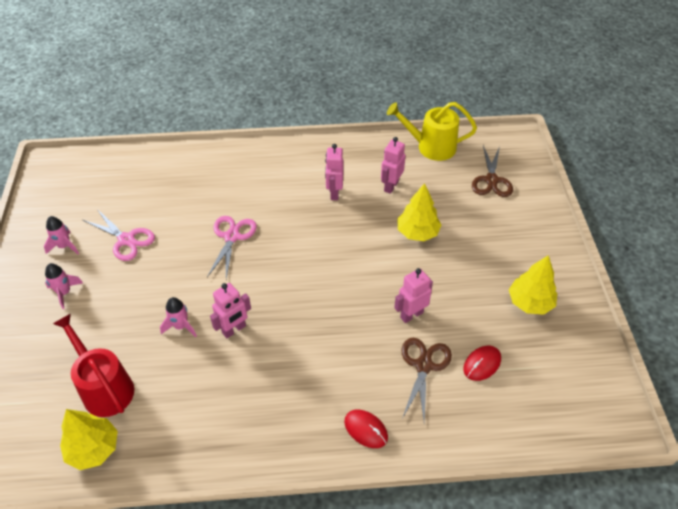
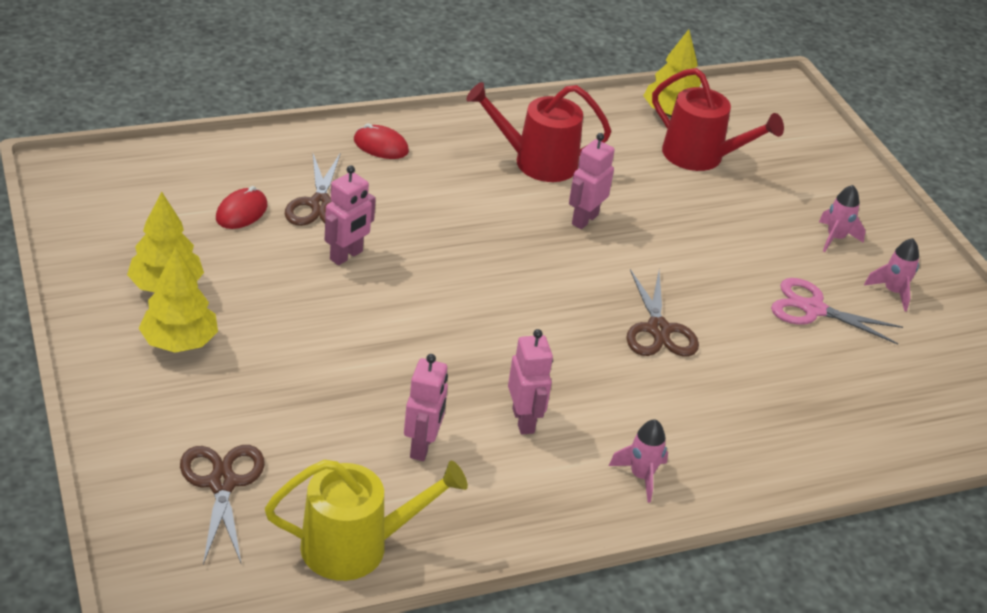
camera: 160 degrees right, 10 degrees down
pink rocket [160,297,197,337] -> pink rocket moved to [609,419,668,503]
pink scissors [207,216,257,279] -> brown scissors [626,269,699,356]
yellow tree [397,183,441,241] -> yellow tree moved to [138,246,218,353]
none -> red watering can [466,82,611,182]

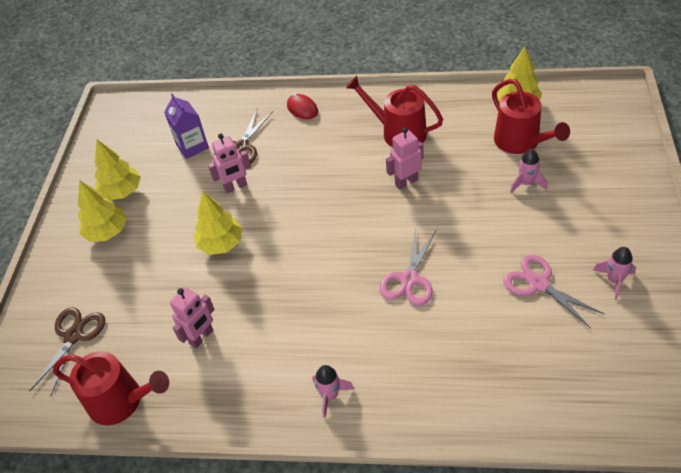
camera: 35 degrees right, 10 degrees up
red mouse [216,186,267,229] -> purple carton [164,93,209,159]
yellow watering can [265,459,468,581] -> red watering can [53,351,169,425]
pink robot [508,329,553,435] -> none
brown scissors [626,269,699,356] -> pink scissors [380,227,436,306]
pink rocket [819,185,865,252] -> pink rocket moved to [510,149,547,193]
none -> yellow tree [194,192,243,255]

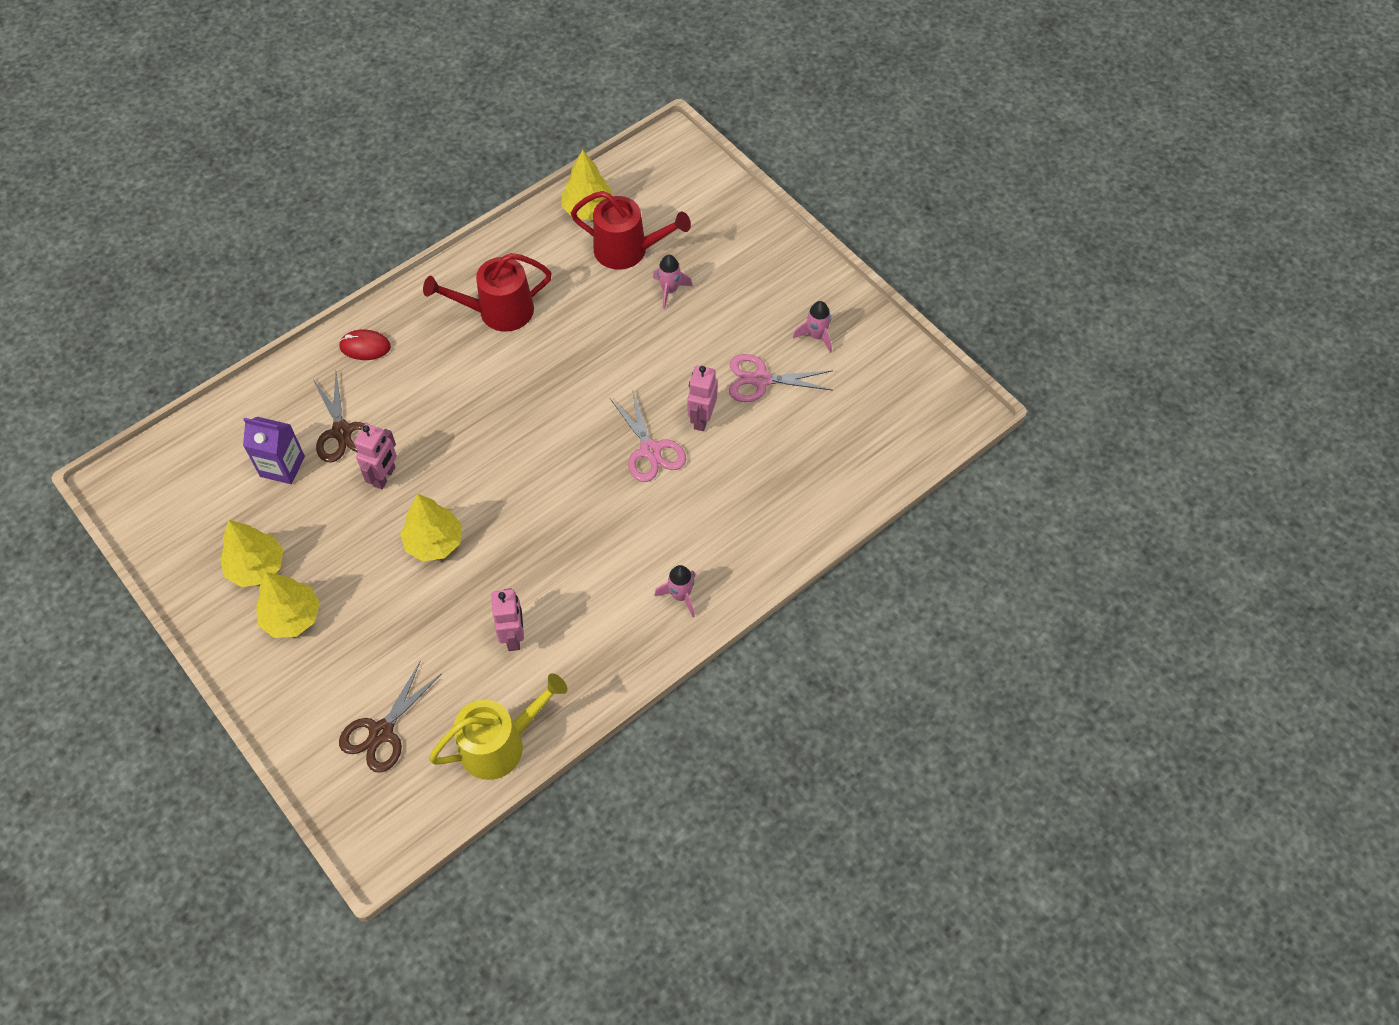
camera: 50 degrees left, 10 degrees up
brown scissors [30,307,105,397] -> brown scissors turned 120 degrees counterclockwise [339,662,441,773]
red watering can [53,351,169,425] -> yellow watering can [429,673,568,780]
pink robot [386,127,423,189] -> pink robot moved to [687,365,717,431]

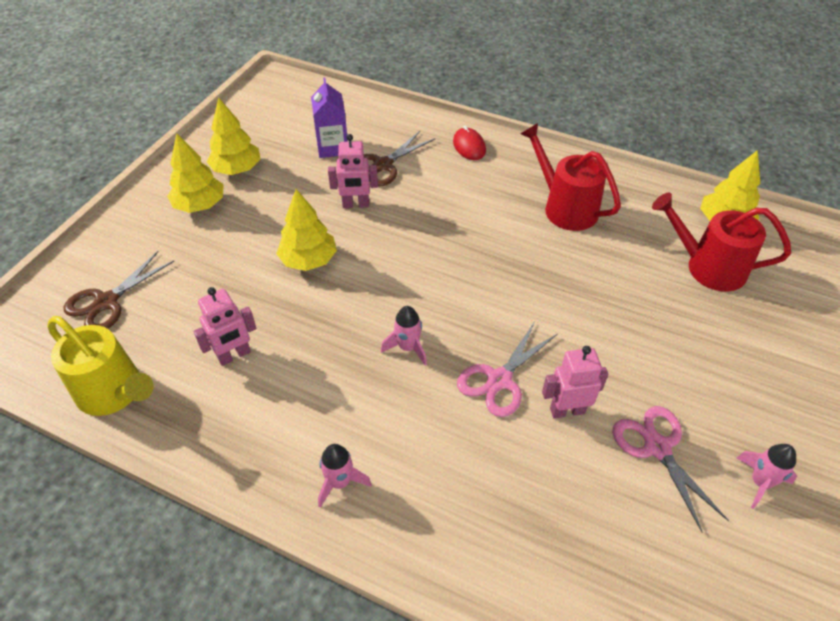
camera: 65 degrees right, 10 degrees down
brown scissors [339,662,441,773] -> brown scissors turned 60 degrees counterclockwise [63,251,174,329]
red watering can [571,191,691,270] -> red watering can turned 120 degrees clockwise [652,193,791,292]
pink rocket [653,255,693,309] -> pink rocket moved to [381,306,427,366]

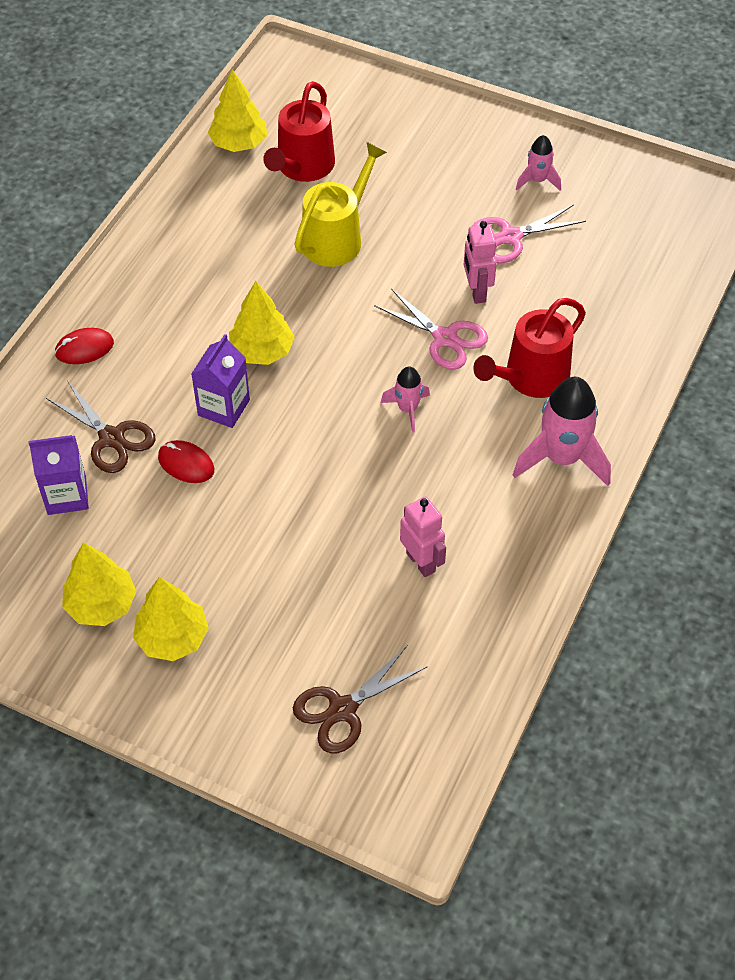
camera: 90 degrees left, 5 degrees up
yellow watering can [47,316,154,416] -> yellow watering can moved to [294,142,387,267]
brown scissors [63,251,174,329] -> brown scissors turned 105 degrees clockwise [293,645,428,753]
yellow tree [276,189,337,271] -> yellow tree moved to [229,281,295,365]
pink rocket [318,444,372,508] -> pink rocket [513,377,611,486], size x1.86
pink robot [328,134,378,208] -> red mouse [158,440,214,483]
red watering can [520,123,621,231] -> red watering can moved to [473,298,586,398]
none -> purple carton [191,334,250,428]

